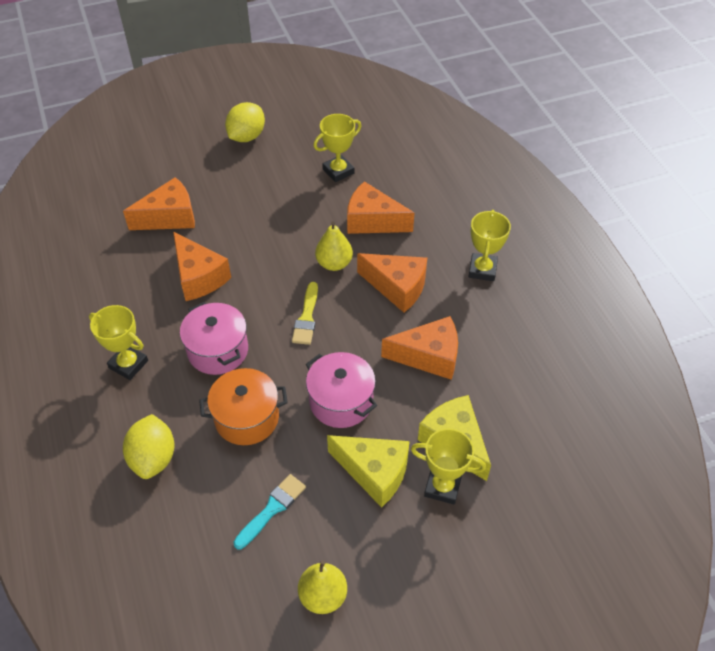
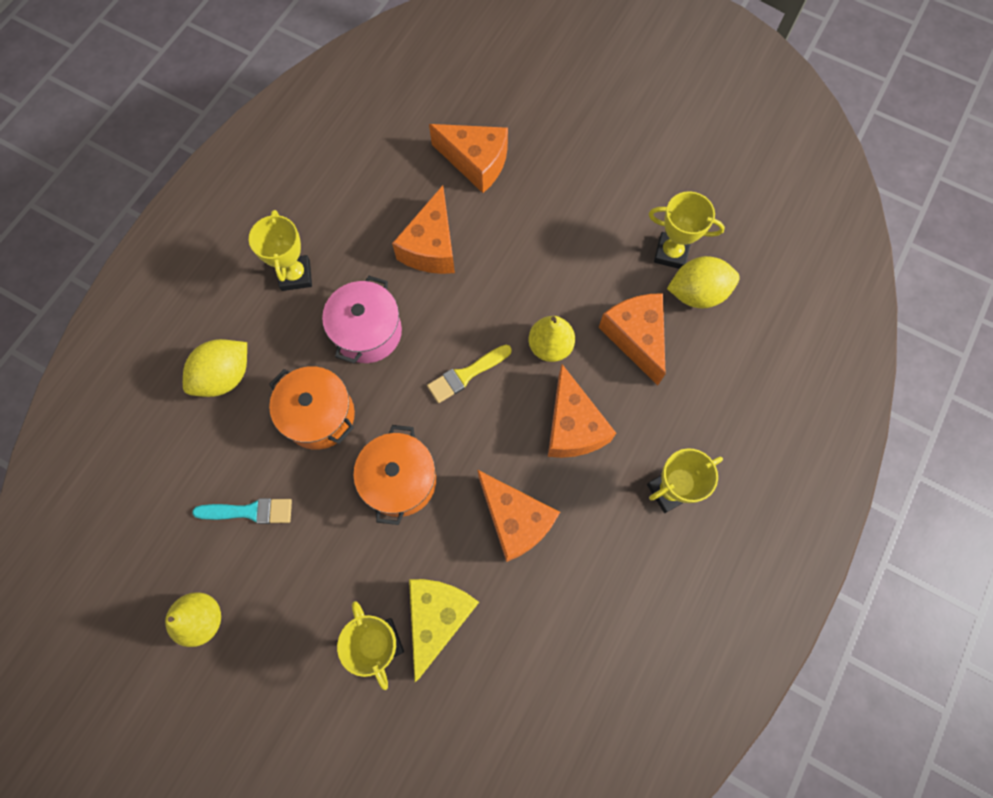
camera: 50 degrees right, 20 degrees up
yellow lemon [225,102,265,142] -> yellow lemon moved to [667,256,740,308]
pink pot [306,352,377,428] -> orange pot [353,425,436,525]
yellow cheese [327,435,410,508] -> none

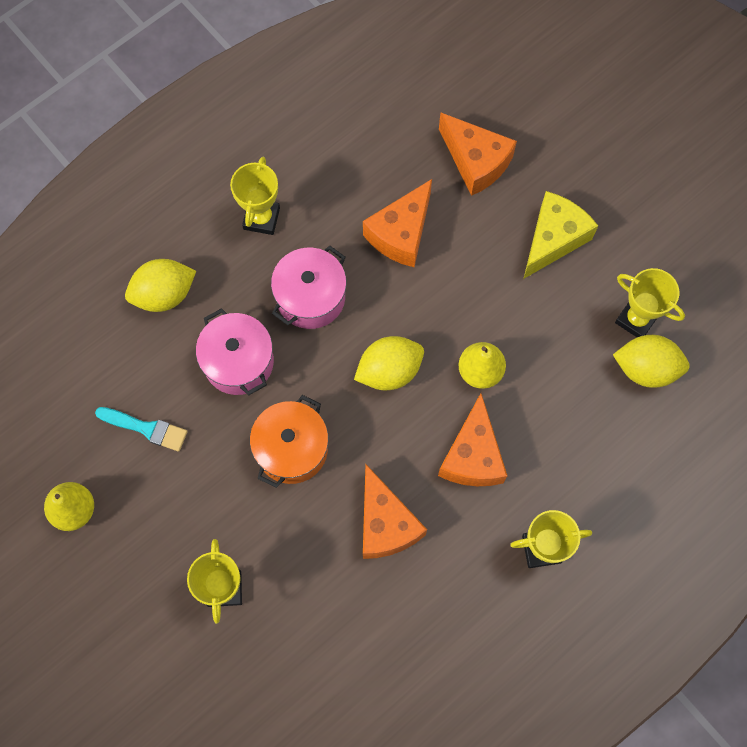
camera: 20 degrees right, 0 degrees up
orange pot [269,366,355,450] -> pink pot [196,308,274,395]
yellow cheese [409,579,479,682] -> yellow cheese moved to [524,191,598,278]
yellow brush [427,345,512,403] -> yellow lemon [354,336,424,390]
orange cheese [599,293,666,386] -> none

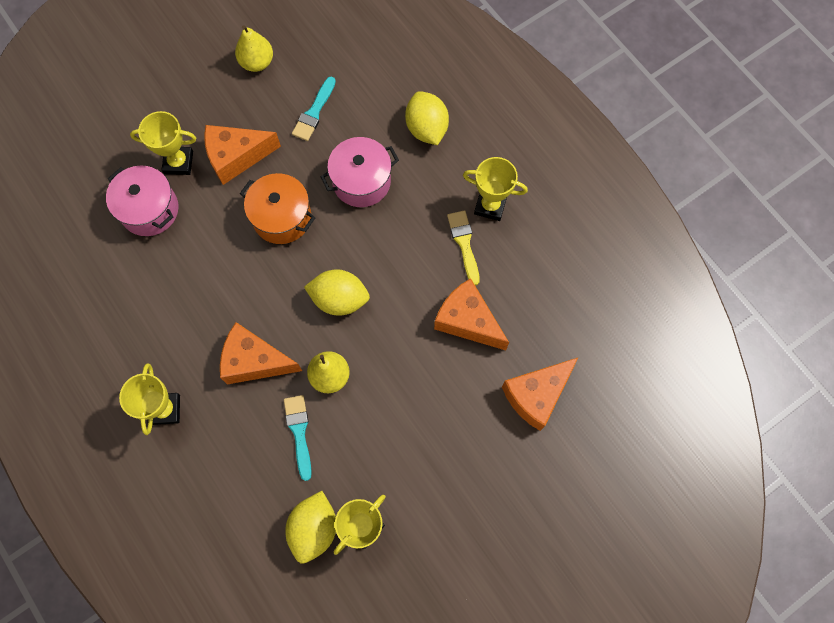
camera: 95 degrees right, 0 degrees up
pink pot [271,246,346,329] -> pink pot moved to [106,166,179,236]
yellow lemon [354,336,424,390] -> yellow lemon turned 60 degrees counterclockwise [304,269,370,316]
orange cheese [363,465,427,559] -> orange cheese moved to [204,125,281,185]
yellow cheese [524,191,598,278] -> none
none -> turquoise brush [284,395,312,481]
none -> yellow brush [447,210,480,285]

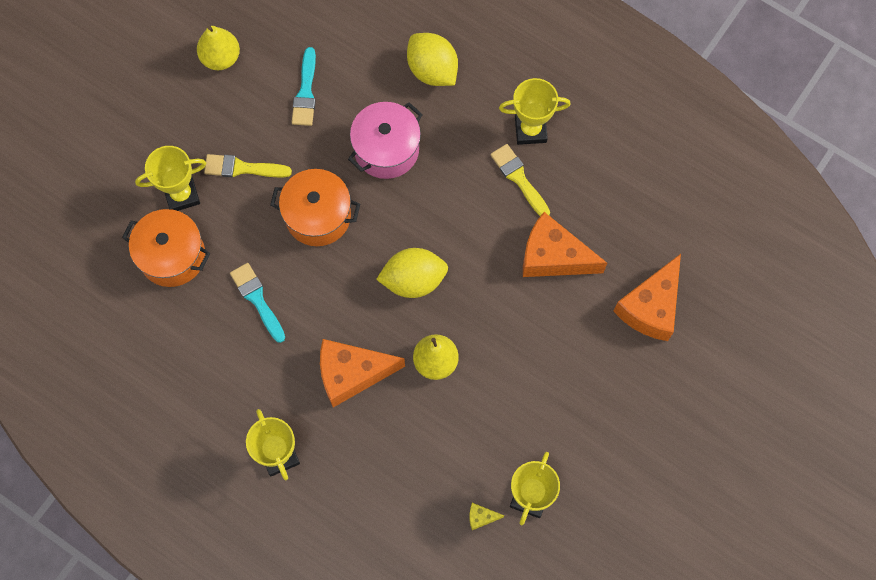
camera: 20 degrees left, 0 degrees up
pink pot [106,166,179,236] -> orange pot [122,209,211,287]
orange cheese [204,125,281,185] -> yellow brush [204,154,292,177]
turquoise brush [284,395,312,481] -> turquoise brush moved to [230,263,285,343]
yellow lemon [285,491,336,563] -> yellow cheese [469,503,504,530]

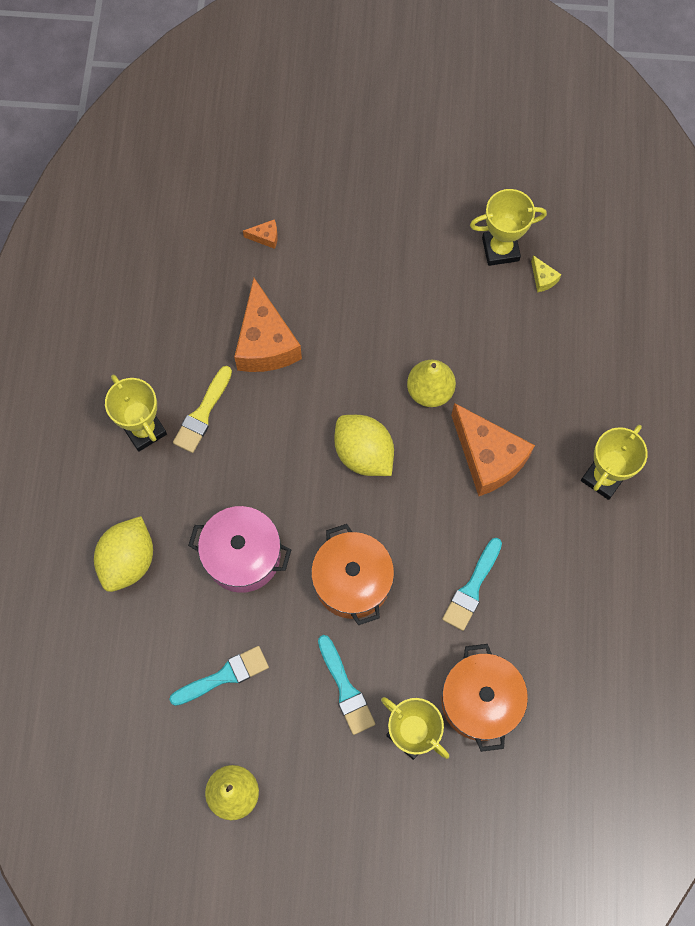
camera: 120 degrees left, 0 degrees up
yellow brush [204,154,292,177] -> turquoise brush [318,635,375,735]
orange cheese [613,254,681,341] -> orange cheese [243,219,278,249], size x0.40

